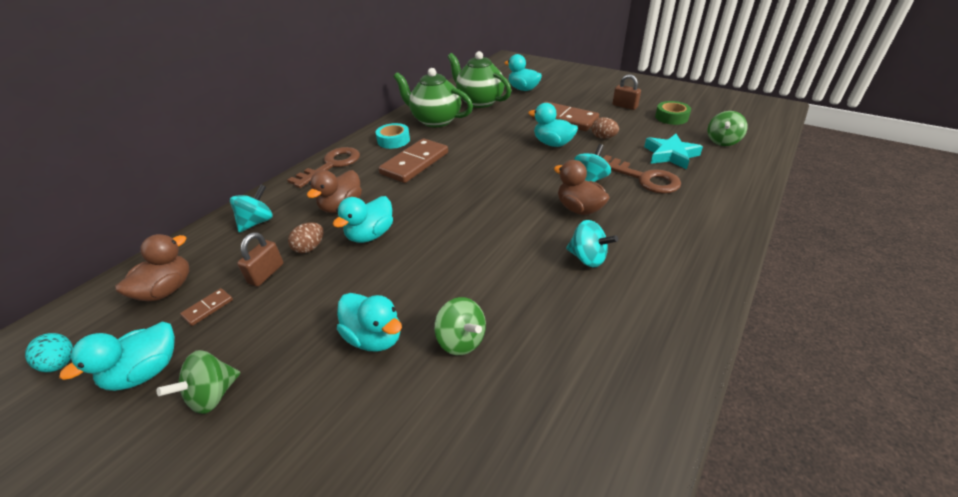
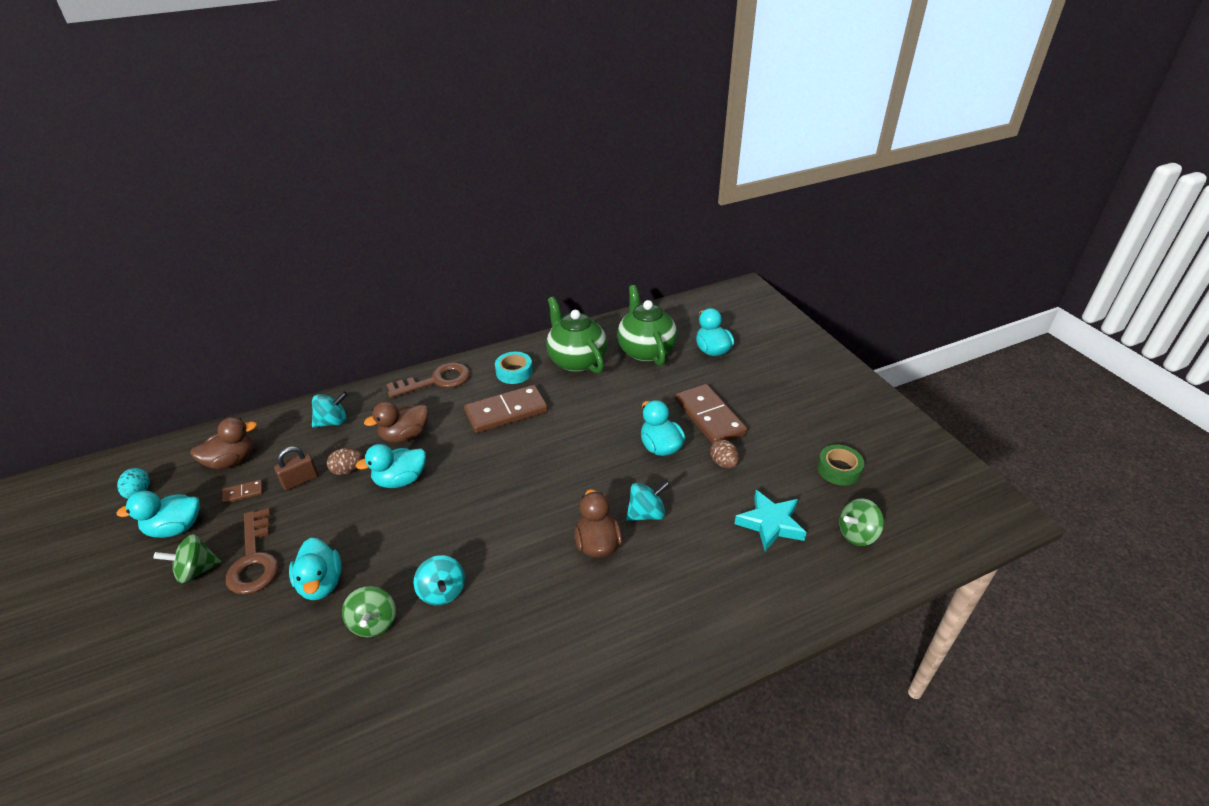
camera: 30 degrees right, 0 degrees up
turquoise spinning top [566,220,618,268] -> turquoise spinning top moved to [414,555,465,605]
brown key [603,155,681,194] -> brown key moved to [226,508,279,595]
brown padlock [613,74,641,110] -> none

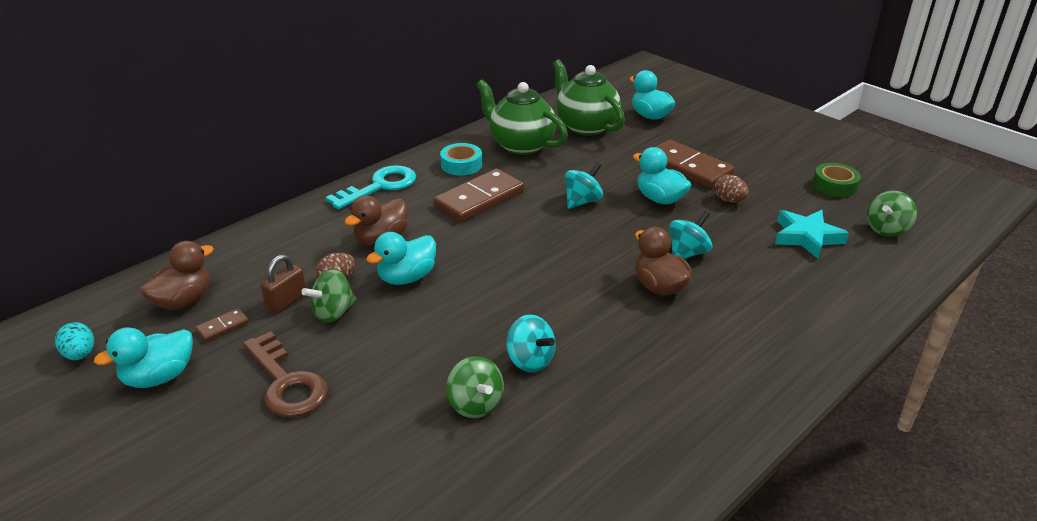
camera: 20 degrees left, 5 degrees down
green spinning top [153,534,222,584] -> green spinning top moved to [301,269,357,323]
turquoise duck [289,538,342,600] -> none
turquoise spinning top [312,391,348,428] -> turquoise spinning top moved to [565,162,603,209]
brown key [386,362,470,398] -> turquoise key [325,165,416,210]

